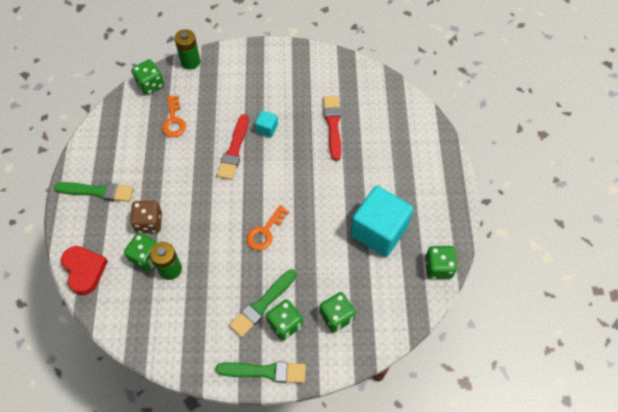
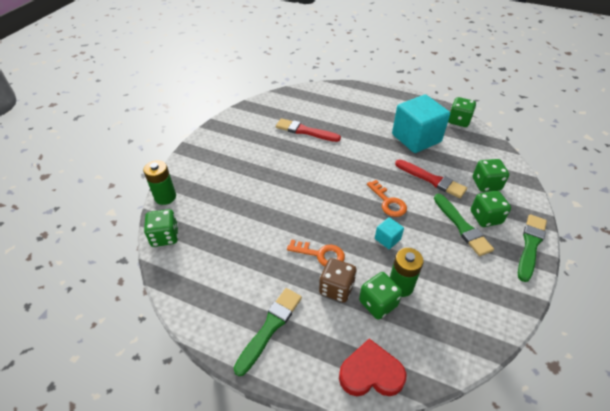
camera: 65 degrees left, 15 degrees down
orange key [162,95,186,137] -> orange key moved to [287,239,345,266]
red brush [217,114,249,180] -> red brush moved to [395,159,467,198]
turquoise cube [255,110,278,137] -> turquoise cube moved to [375,217,404,249]

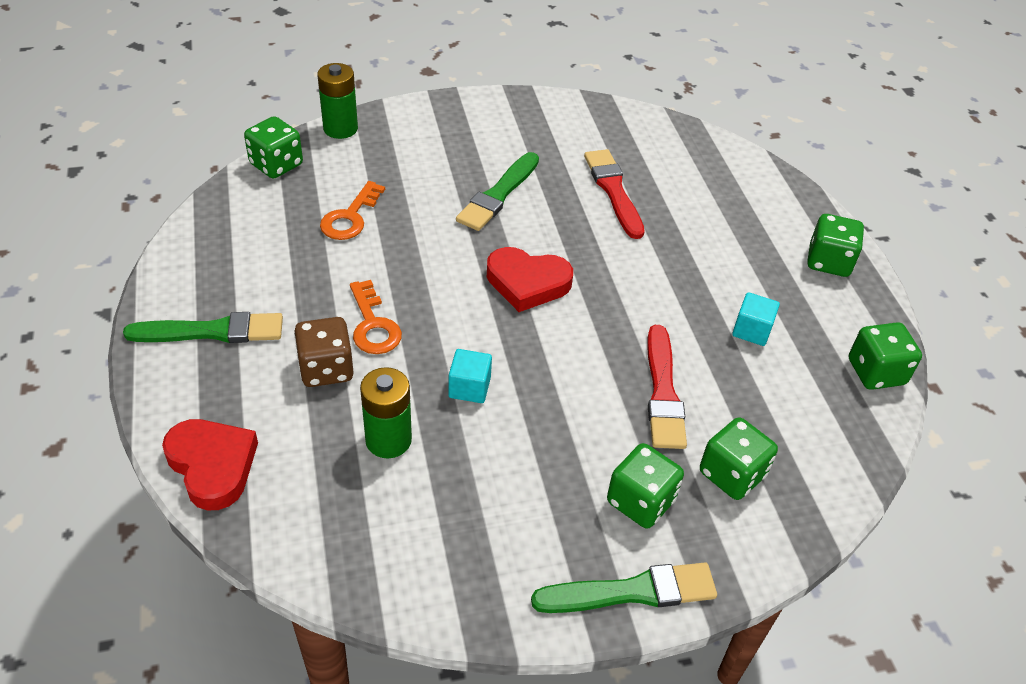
camera: 50 degrees right, 0 degrees up
green dice [359,272,403,320] -> green dice moved to [807,214,864,277]
orange key [367,180,407,217] -> orange key moved to [320,181,385,240]
turquoise cube [392,94,450,153] -> turquoise cube [732,292,780,346], size x0.43
green brush [434,194,494,256] -> green brush moved to [456,152,539,231]
none -> red heart [487,247,573,312]

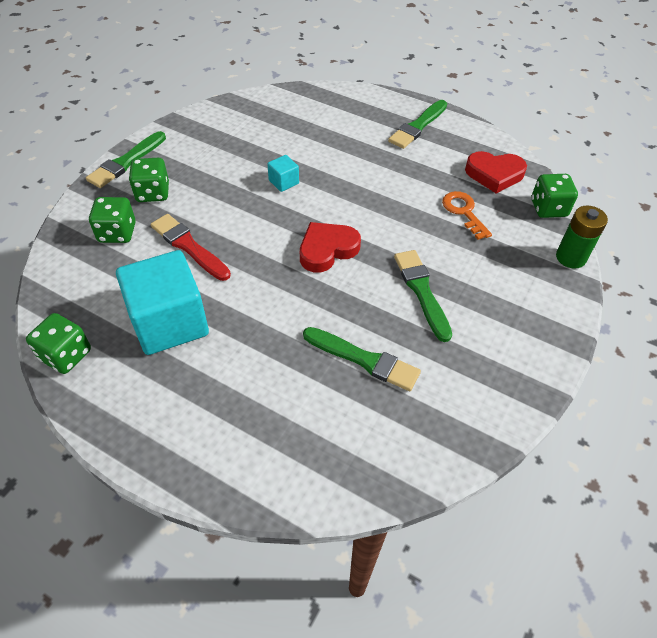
camera: 135 degrees right, 5 degrees up
red heart [162,419,258,510] -> red heart moved to [465,151,527,193]
brown dice [294,317,354,387] -> none
orange key [350,280,402,354] -> none
green battery [360,367,412,459] -> none
red brush [584,149,645,239] -> green brush [303,327,421,391]
turquoise cube [732,292,780,346] -> turquoise cube [116,250,209,355], size x2.34
green dice [807,214,864,277] -> none

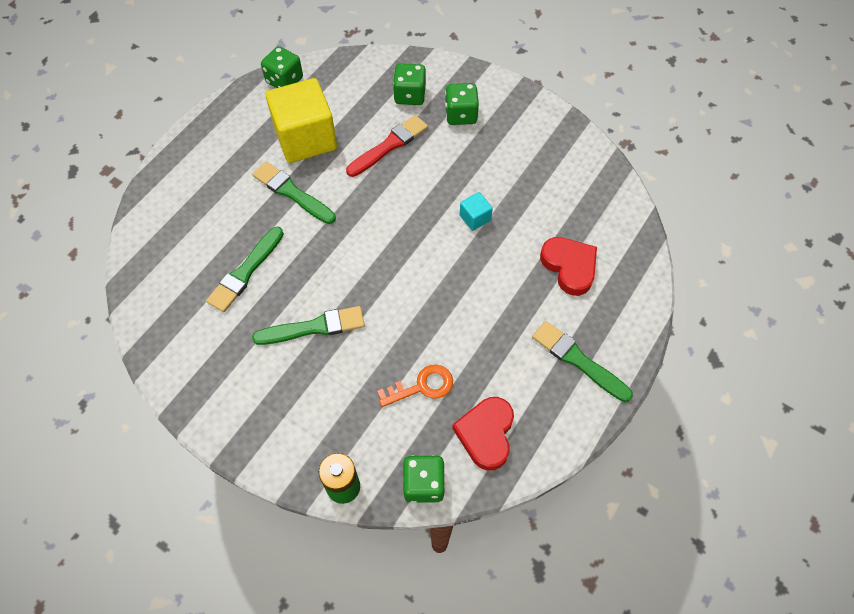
camera: 95 degrees right, 10 degrees up
green brush [86,131,166,188] -> green brush moved to [252,162,336,224]
turquoise cube [116,250,209,355] -> yellow cube [266,78,337,163]
red heart [300,222,361,273] -> red heart moved to [540,237,597,296]

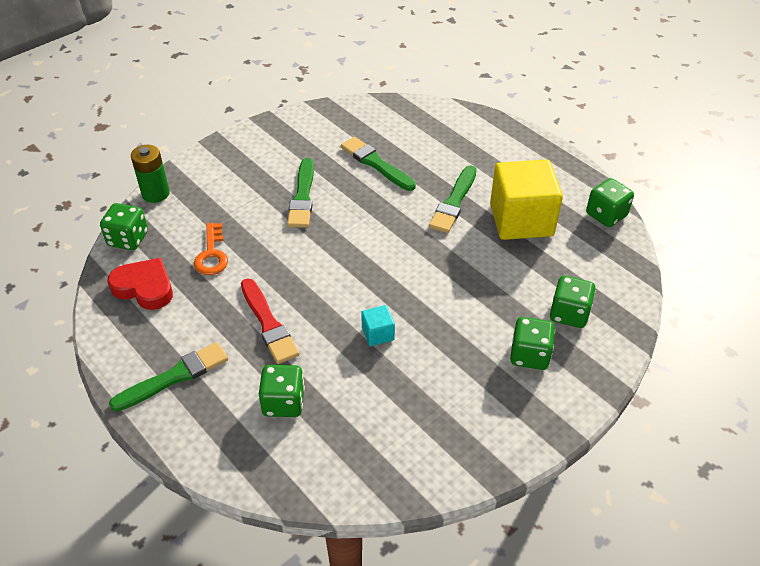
camera: 105 degrees right, 15 degrees down
green brush [252,162,336,224] -> green brush turned 150 degrees clockwise [429,166,477,233]
red brush [346,115,428,177] -> red brush moved to [241,278,299,364]
red heart [540,237,597,296] -> green dice [259,365,305,417]

